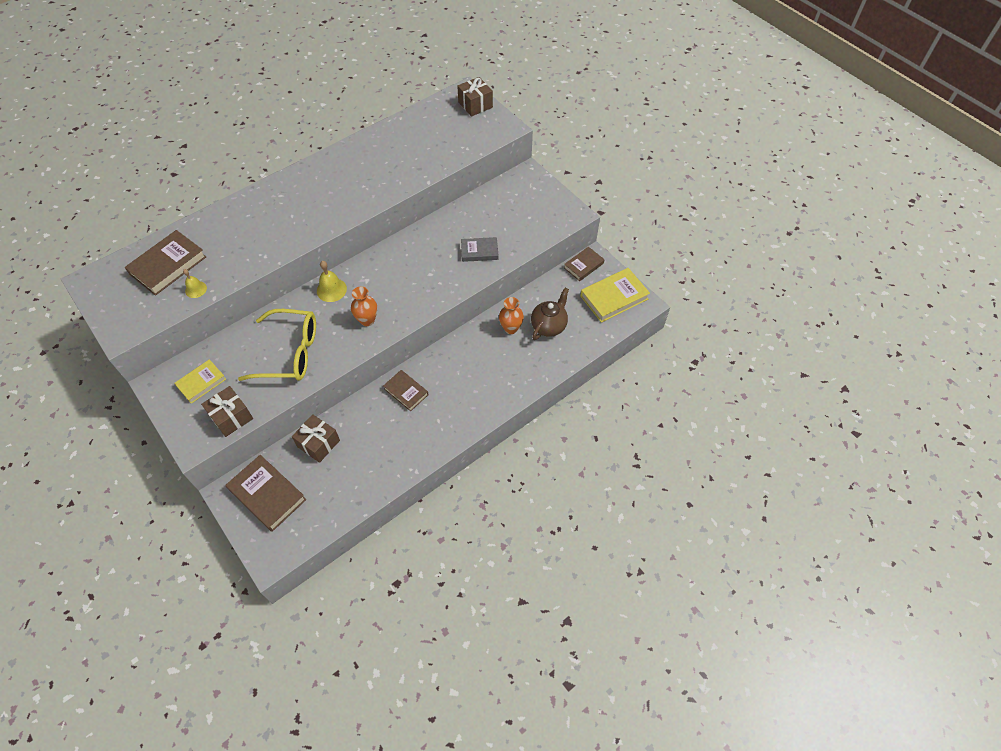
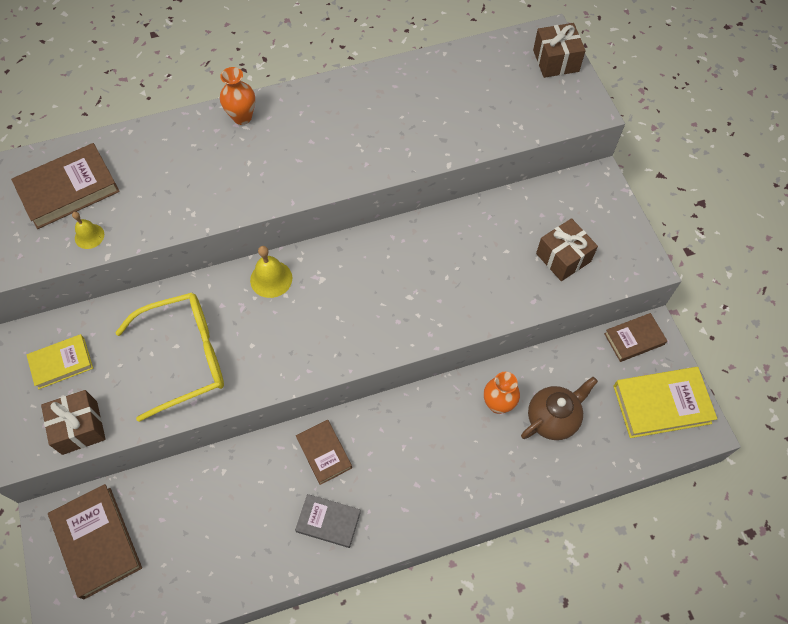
camera: 20 degrees right, 5 degrees up
yellow glasses [238,309,316,381] -> yellow glasses turned 45 degrees counterclockwise [115,293,224,422]
brown gift [292,414,340,463] -> brown gift moved to [536,218,598,281]
orange vase [351,286,377,326] -> orange vase moved to [220,67,255,125]
grey book [461,237,498,262] -> grey book moved to [295,494,361,548]

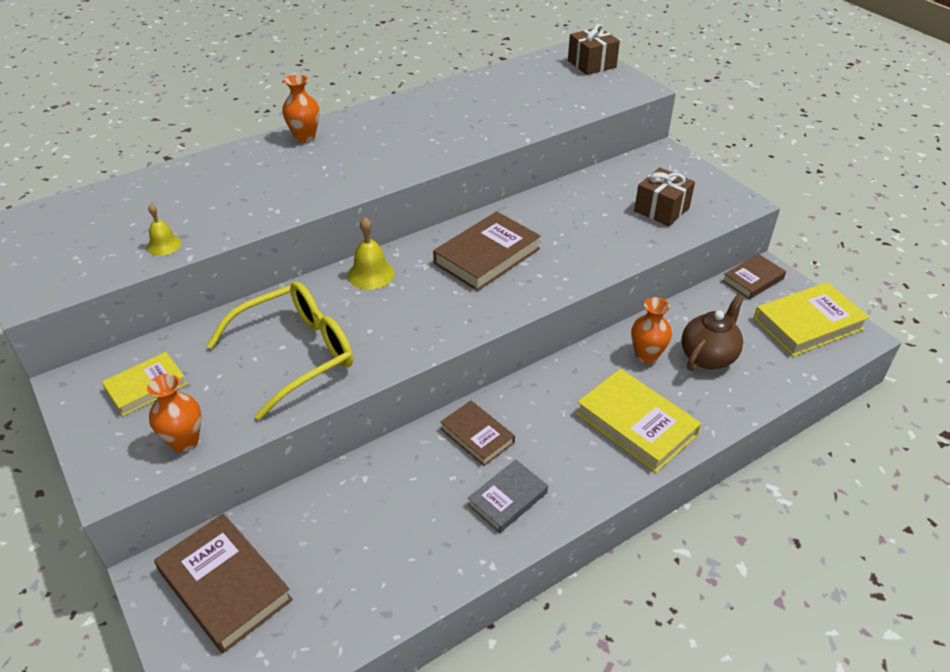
camera: 15 degrees left, 20 degrees down
brown book [11,143,120,229] -> brown book moved to [433,211,541,291]
brown gift [41,390,106,455] -> orange vase [147,374,201,452]
grey book [295,494,361,548] -> grey book turned 45 degrees counterclockwise [468,460,548,533]
none -> yellow book [576,369,701,473]

